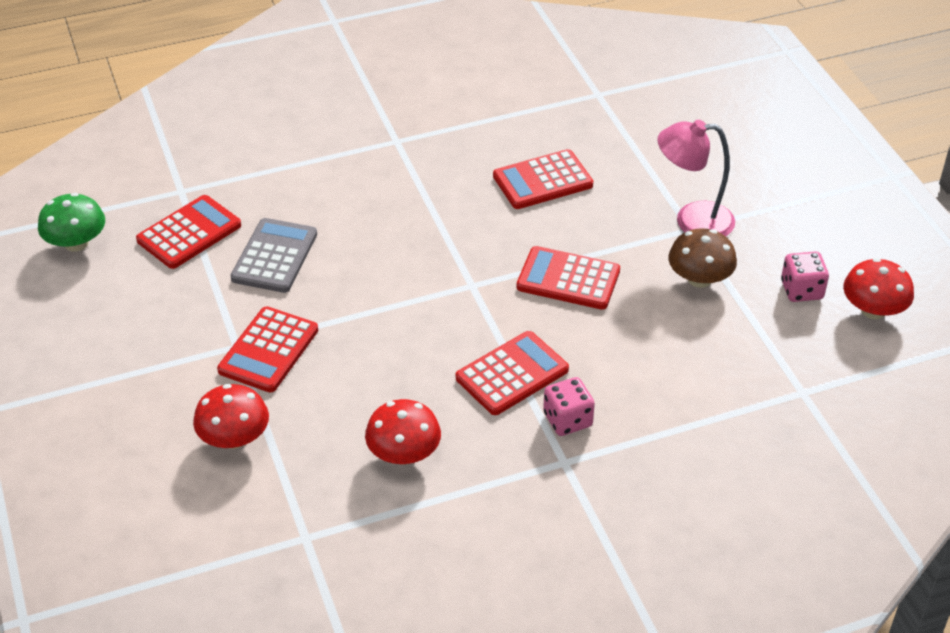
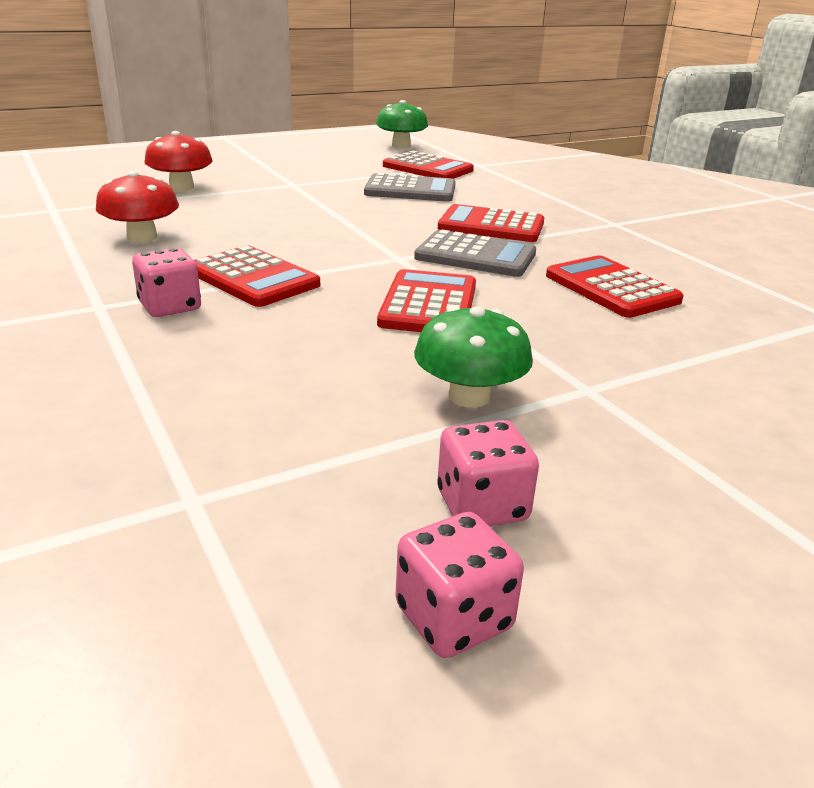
camera: 80 degrees right, 15 degrees down
red calculator [217,306,318,392] -> red calculator moved to [438,204,544,242]
pink lamp [657,120,735,237] -> none
brown mushroom [668,228,737,288] -> green mushroom [414,306,533,408]
red mushroom [843,258,914,319] -> pink dice [395,512,524,658]
none -> grey calculator [414,230,536,277]

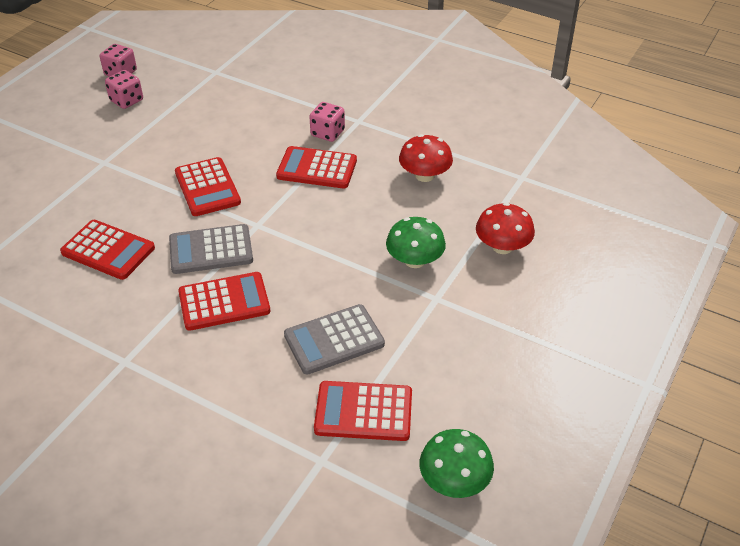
camera: 150 degrees right, 15 degrees up
green mushroom [414,306,533,408] -> green mushroom moved to [386,217,446,268]

